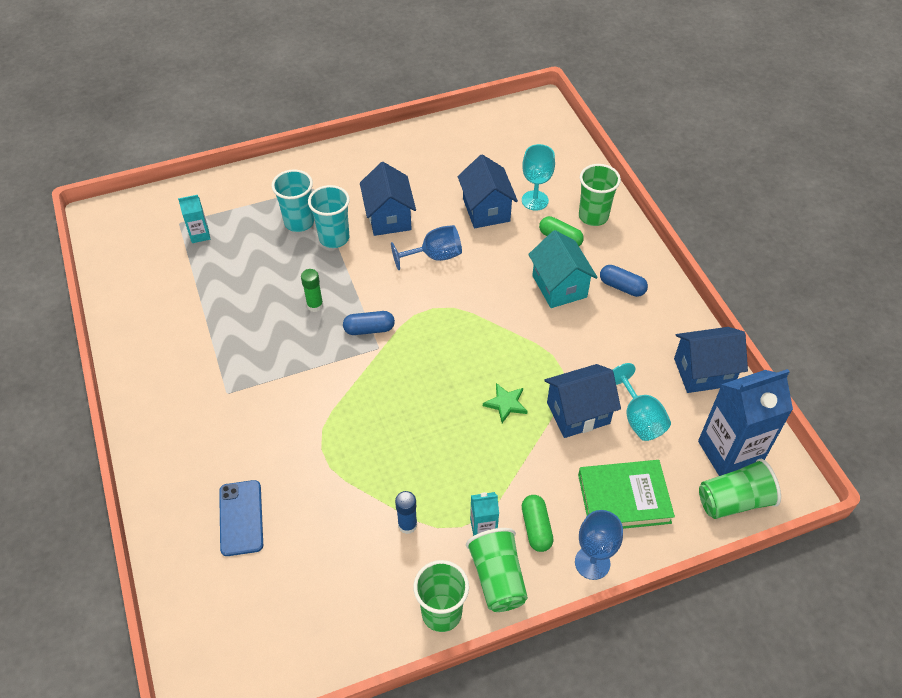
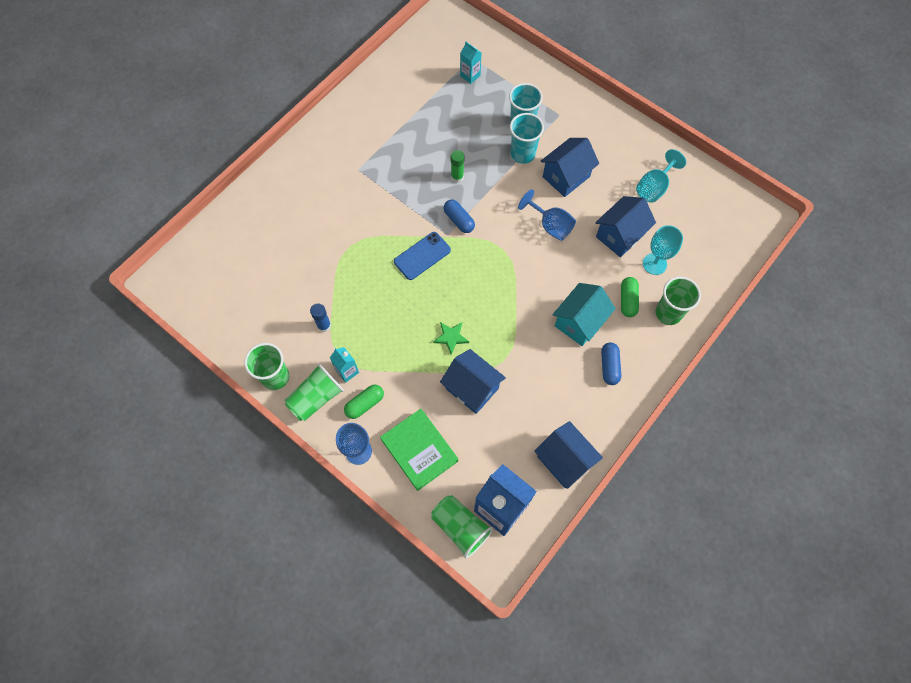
camera: 60 degrees right, 15 degrees up
blue phone [219,480,263,556] -> blue phone moved to [394,232,451,280]
turquoise goblet [613,363,671,441] -> turquoise goblet moved to [636,149,686,203]

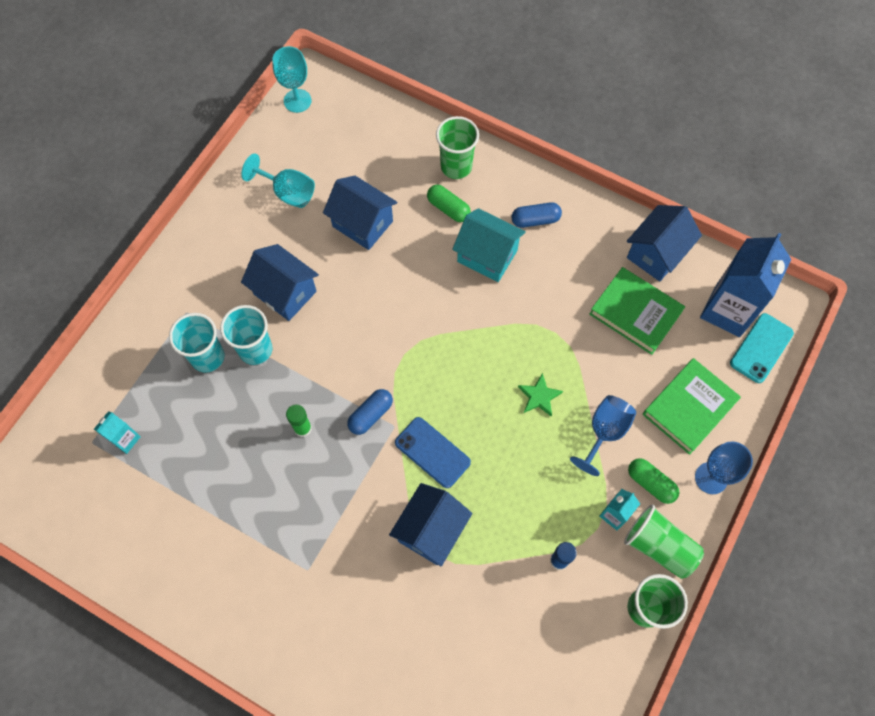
camera: 100 degrees left, 0 degrees up
green cup [431,495,493,558] -> turquoise phone [730,313,794,383]
blue house [440,349,506,414] -> blue house moved to [389,483,472,566]
blue goblet [518,189,576,241] -> blue goblet moved to [570,395,636,476]
green capsule [621,277,639,317] -> green capsule turned 45 degrees clockwise [427,185,471,222]
turquoise goblet [643,225,683,275] -> turquoise goblet moved to [272,46,312,113]
none -> green book [589,267,685,355]

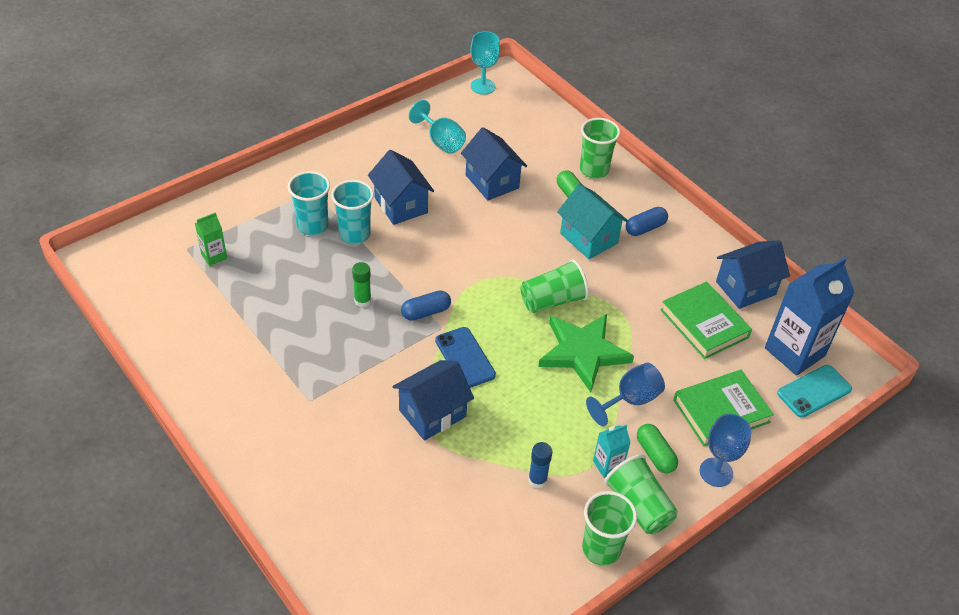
camera: 20 degrees right, 20 degrees down
turquoise carton [94,411,141,454] -> green carton [195,212,227,266]
blue capsule [511,202,562,228] -> blue capsule turned 45 degrees counterclockwise [626,207,668,236]
green star [518,373,563,417] -> green star [538,314,634,392], size x2.15
none -> green cup [520,259,589,313]

